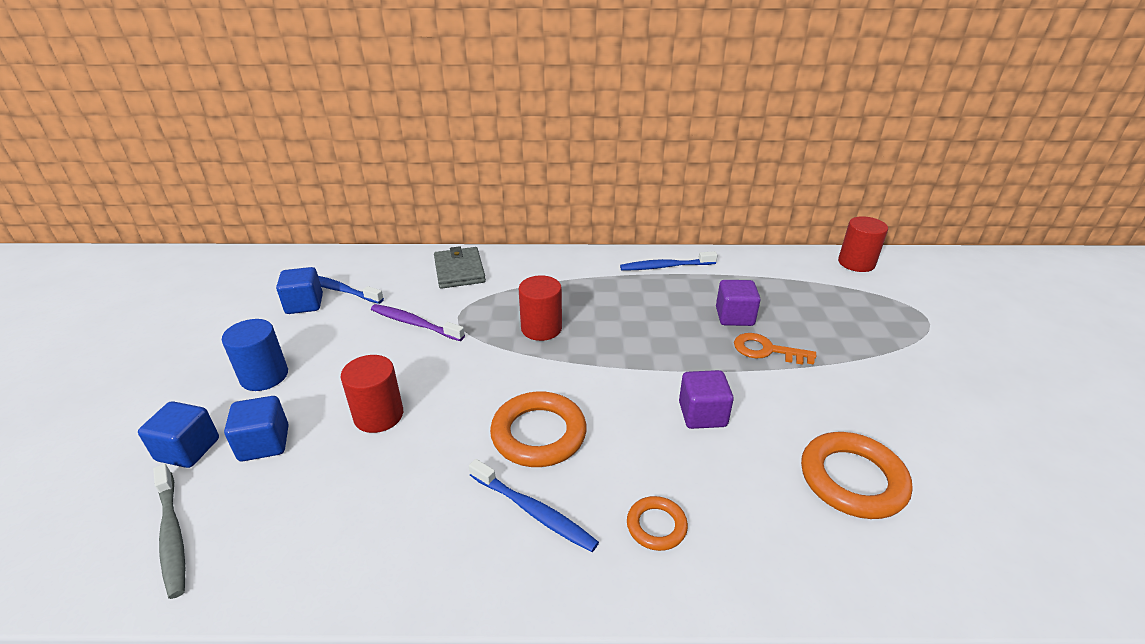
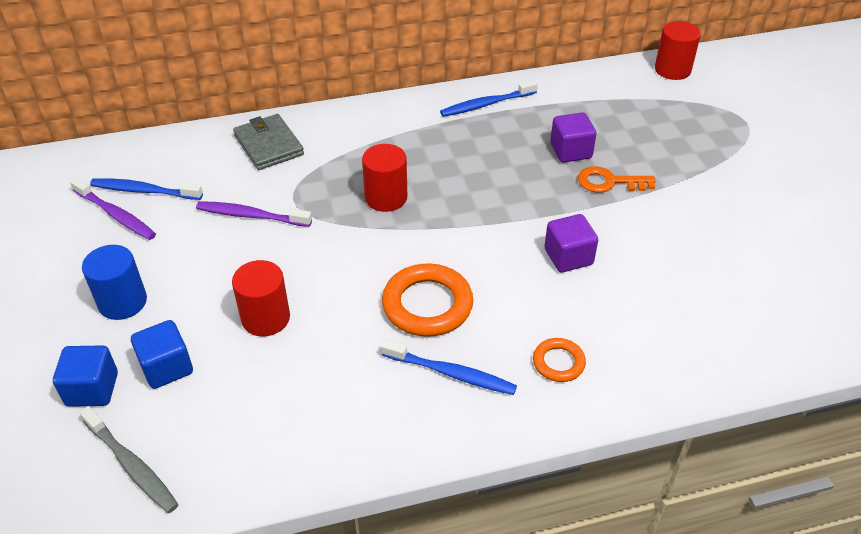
camera: 15 degrees left, 10 degrees up
blue cube [276,267,323,314] -> purple toothbrush [70,177,156,240]
orange ring [801,432,913,519] -> none

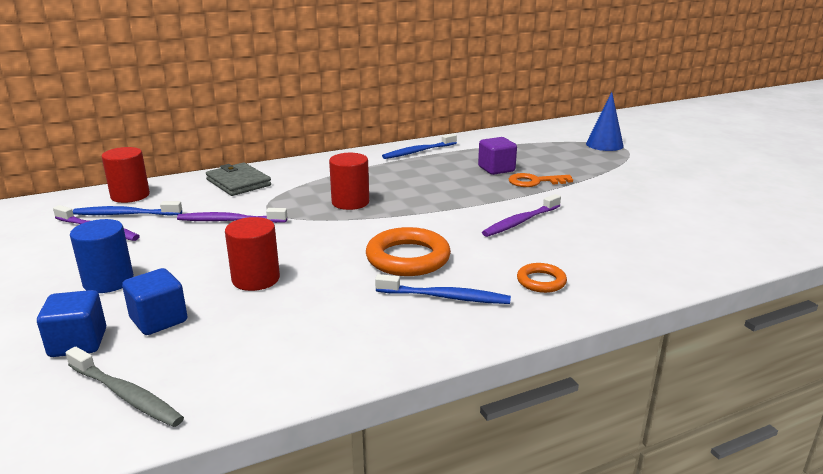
camera: 10 degrees left, 20 degrees down
purple cube [544,214,598,272] -> purple toothbrush [482,194,561,237]
red cylinder [655,21,701,80] -> red cylinder moved to [101,147,150,203]
none -> blue cone [586,92,624,151]

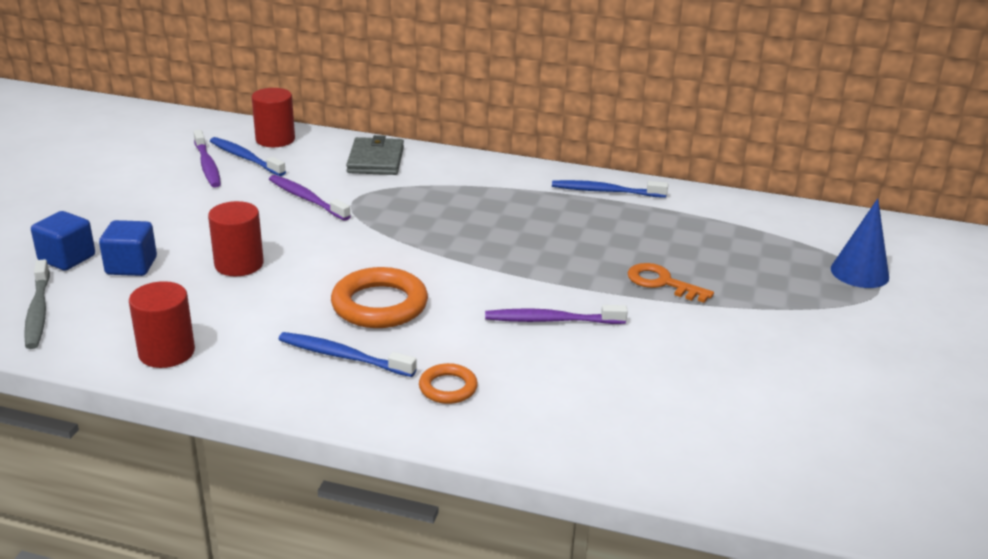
camera: 40 degrees right, 5 degrees up
blue cylinder [70,219,134,293] -> none
red cylinder [329,153,369,210] -> red cylinder moved to [129,281,195,368]
blue toothbrush [375,274,511,304] -> blue toothbrush turned 150 degrees clockwise [278,332,417,377]
purple cube [478,137,517,175] -> none

